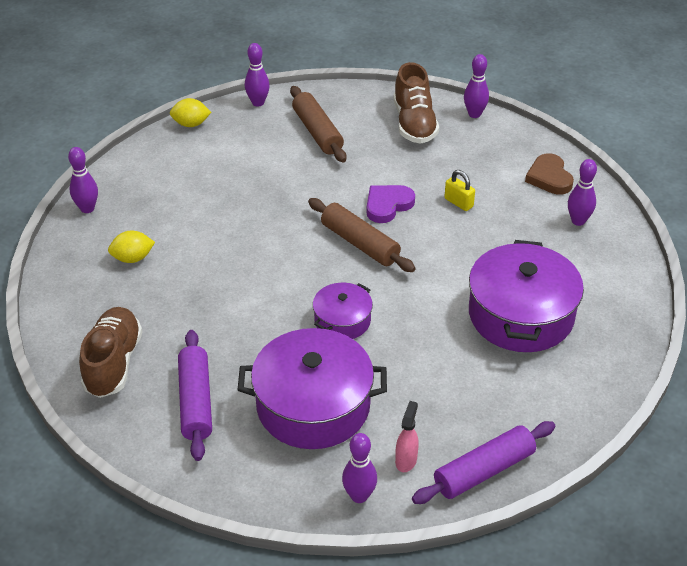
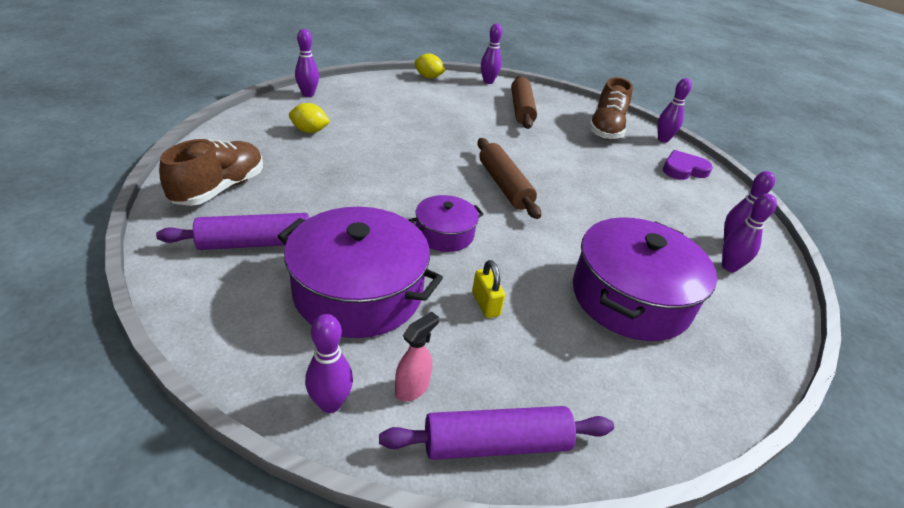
camera: 20 degrees right, 5 degrees down
purple rolling pin [178,330,212,461] -> purple rolling pin turned 60 degrees clockwise [156,213,309,250]
purple heart [367,185,415,223] -> purple heart moved to [663,150,713,180]
yellow padlock [444,170,475,211] -> yellow padlock moved to [472,260,505,318]
brown heart [525,153,574,195] -> none
none -> purple bowling pin [722,194,777,272]

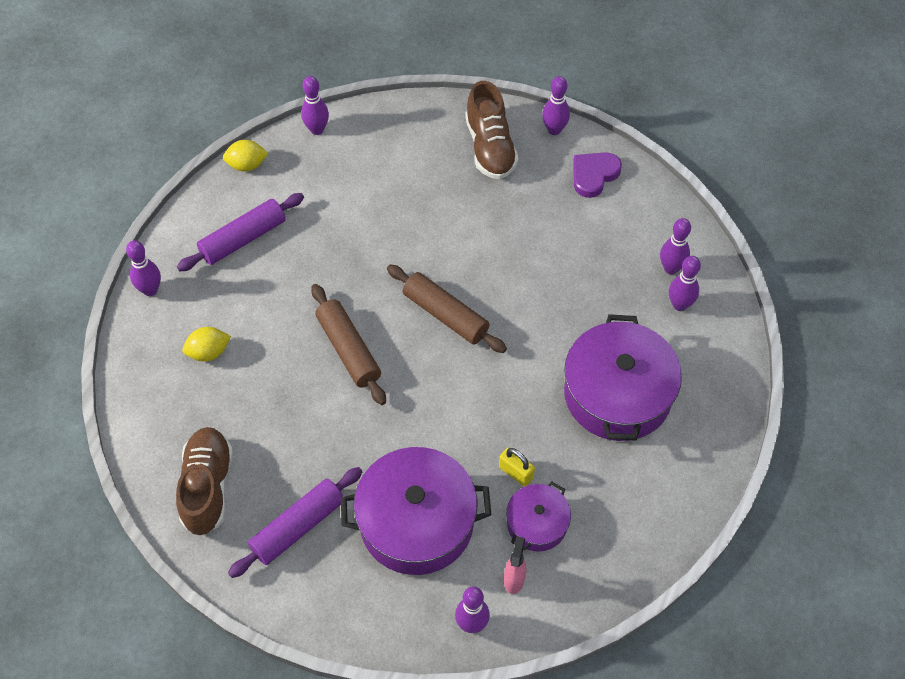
camera: 25 degrees left, 20 degrees up
purple rolling pin [379,406,614,460] -> purple rolling pin moved to [177,193,304,271]
purple pot [409,195,484,252] -> purple pot moved to [506,482,571,552]
brown rolling pin [511,76,537,129] -> brown rolling pin moved to [311,284,386,405]

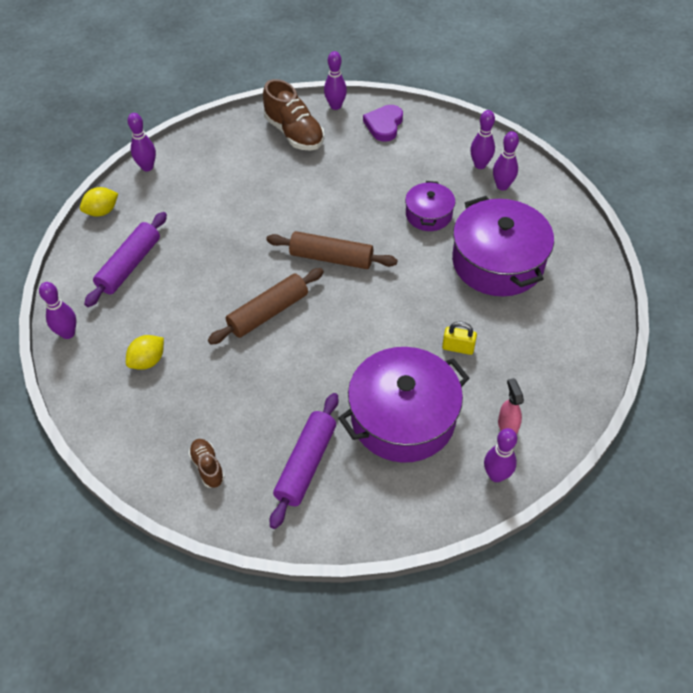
camera: 25 degrees left, 5 degrees down
brown shoe [176,427,233,535] -> brown shoe [188,439,225,488], size x0.52
brown rolling pin [311,284,386,405] -> brown rolling pin turned 75 degrees counterclockwise [208,268,324,345]
purple pot [506,482,571,552] -> purple pot moved to [405,181,455,231]

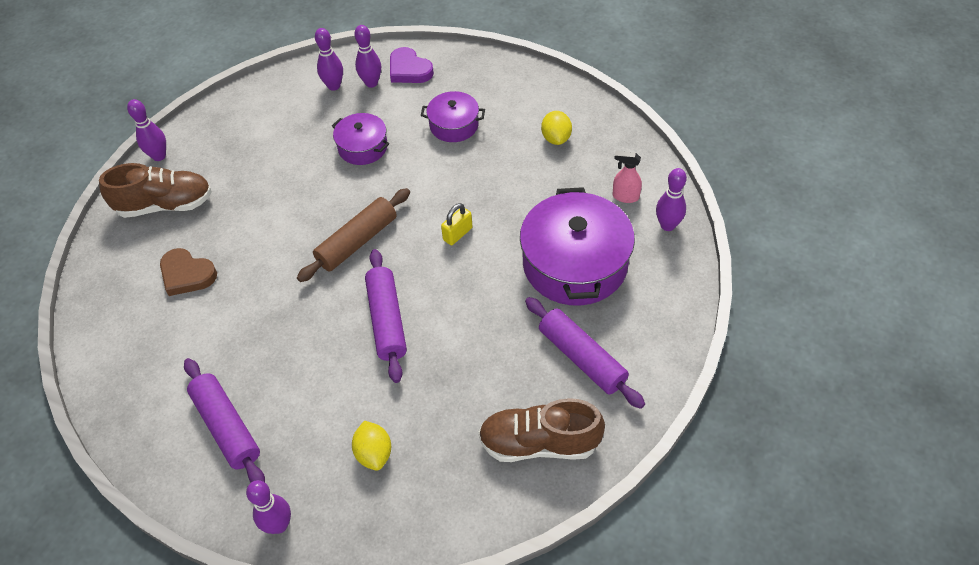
camera: 60 degrees left, 0 degrees up
yellow lemon [80,187,118,217] -> yellow lemon moved to [541,111,572,145]
purple bowling pin [128,113,156,171] -> none
brown shoe [188,439,225,488] -> brown shoe [478,398,605,462], size x1.91
brown rolling pin [208,268,324,345] -> purple rolling pin [365,249,407,383]
purple heart [363,105,403,142] -> purple heart moved to [390,47,434,83]
yellow padlock [442,321,477,355] -> yellow padlock moved to [441,203,473,245]
purple pot [452,196,554,296] -> purple pot [421,91,485,142], size x0.53
none -> brown heart [160,248,217,296]

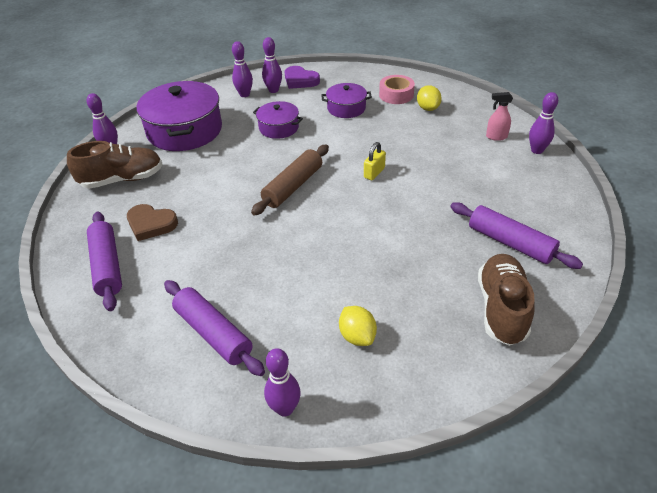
camera: 10 degrees left, 10 degrees down
purple rolling pin [365,249,407,383] -> purple rolling pin moved to [87,212,122,311]
brown shoe [478,398,605,462] -> brown shoe turned 105 degrees clockwise [478,254,535,346]
purple pot [520,187,635,306] -> purple pot moved to [136,81,222,151]
none -> pink tape [379,75,415,104]

